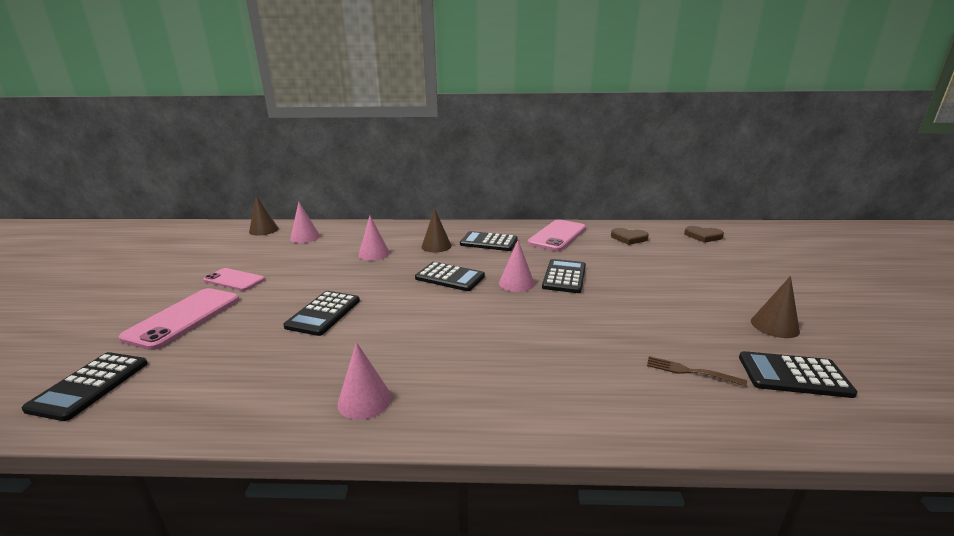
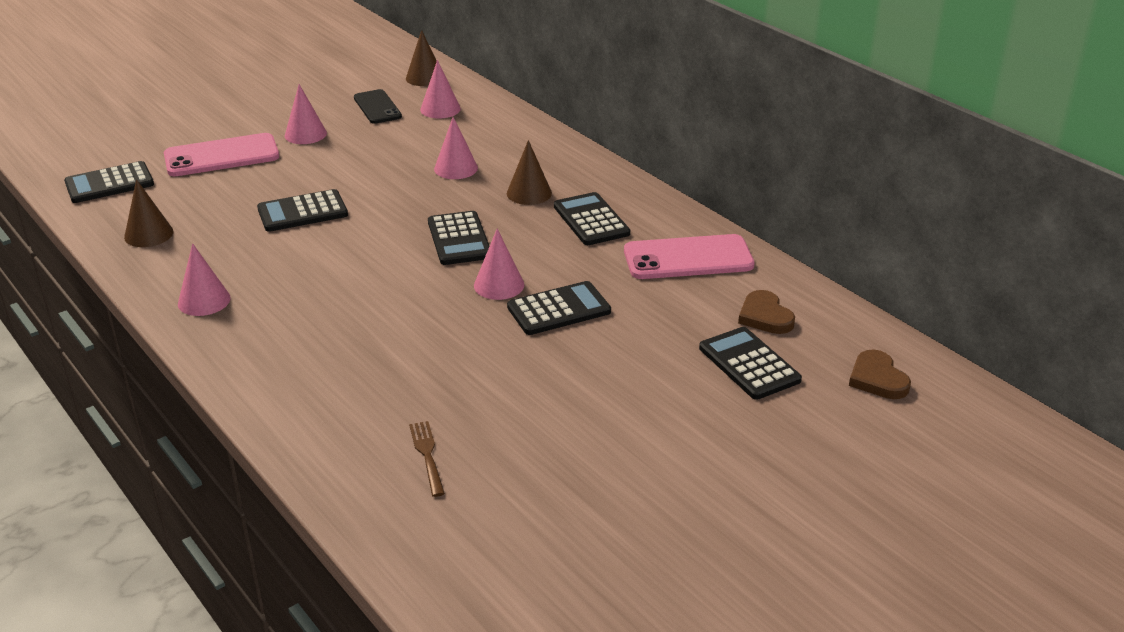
camera: 50 degrees right, 10 degrees up
pink phone [203,268,265,291] -> pink cone [285,84,327,144]
black calculator [739,351,858,398] -> black calculator moved to [699,327,802,400]
brown cone [751,276,800,338] -> brown cone moved to [124,179,173,247]
none -> black phone [354,89,402,124]

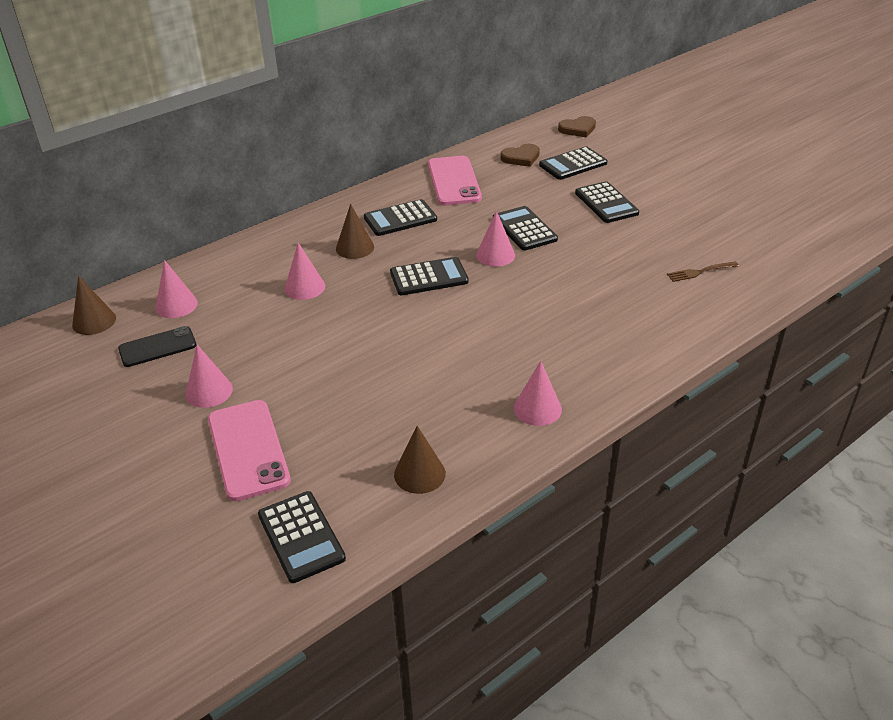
camera: 90 degrees left, 5 degrees up
black calculator [257,189,348,232] -> black calculator moved to [575,181,639,223]

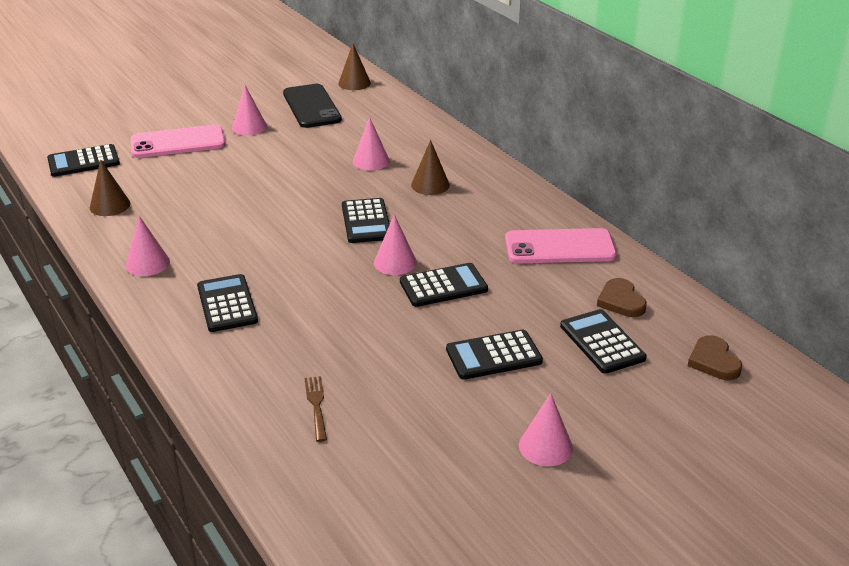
camera: 95 degrees right, 5 degrees down
black phone [118,326,197,367] -> black phone [283,84,342,128], size x1.53
pink cone [155,260,198,318] -> pink cone moved to [519,393,573,466]
black calculator [364,199,437,236] -> black calculator moved to [197,274,258,332]

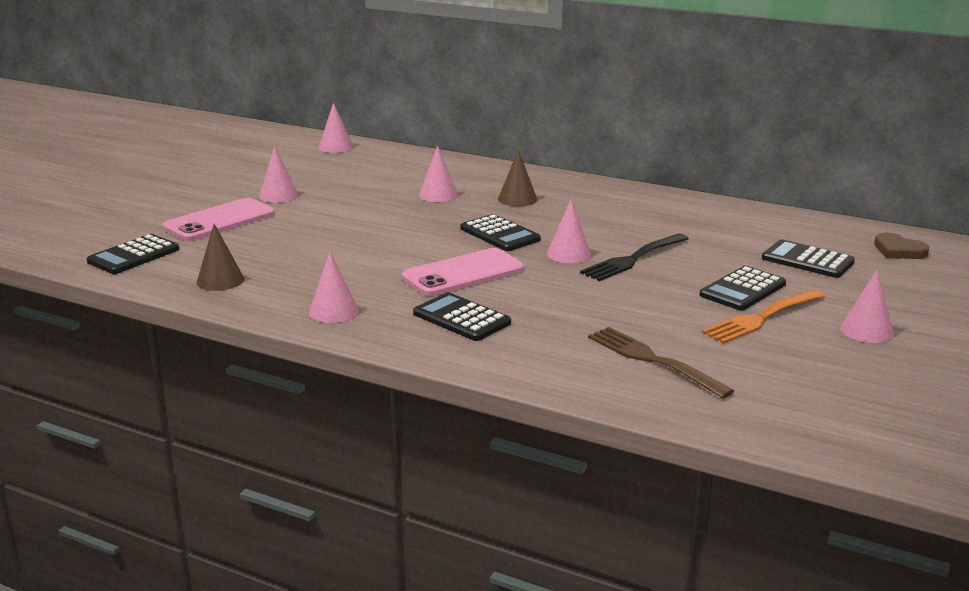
camera: 30 degrees left, 10 degrees down
black phone [283,84,342,128] -> none
brown fork [305,376,327,442] -> brown fork [588,327,734,399], size x1.73
brown cone [338,44,371,90] -> pink cone [319,103,353,153]
black calculator [400,263,488,307] -> black fork [580,234,689,281]
pink phone [505,228,617,263] -> pink phone moved to [402,248,524,296]
brown heart [597,278,647,317] -> none
none -> orange fork [701,289,825,344]

